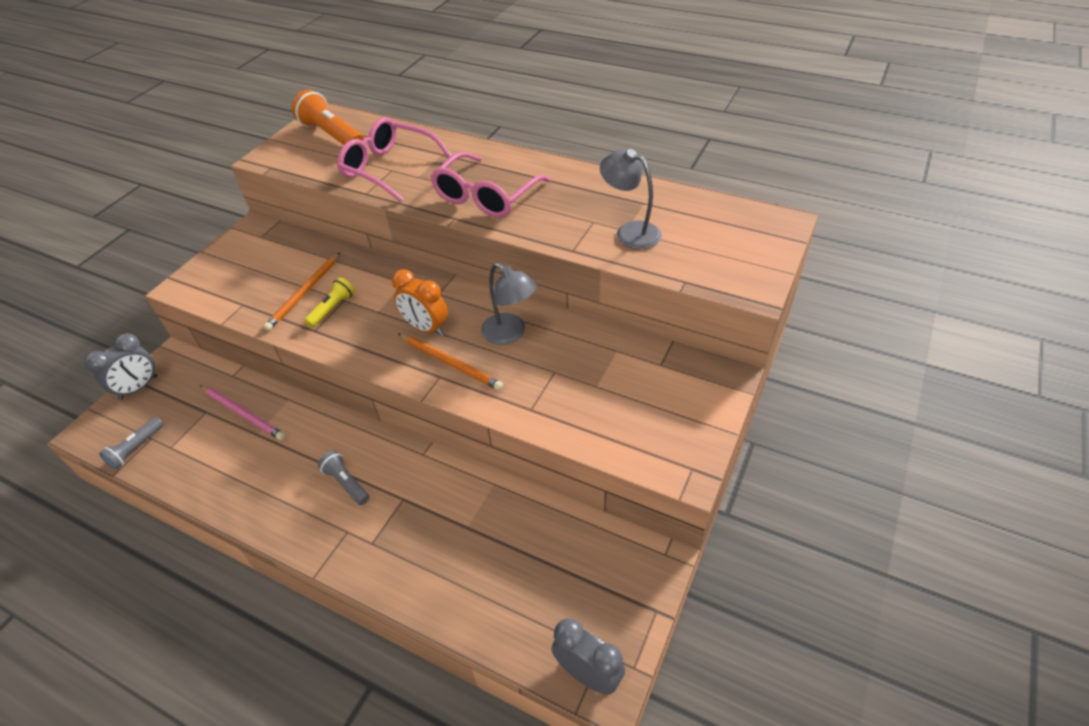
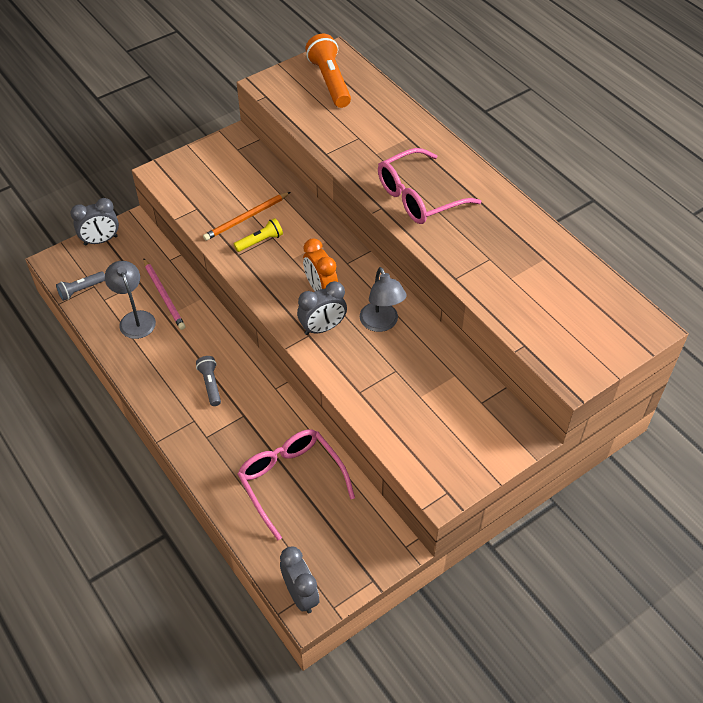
camera: 25 degrees right, 5 degrees up
pink glasses [337,117,452,202] -> pink glasses moved to [238,429,355,540]
orange pencil [398,334,503,390] -> grey clock [297,281,347,335]
grey lamp [600,149,662,250] -> grey lamp moved to [105,261,156,339]

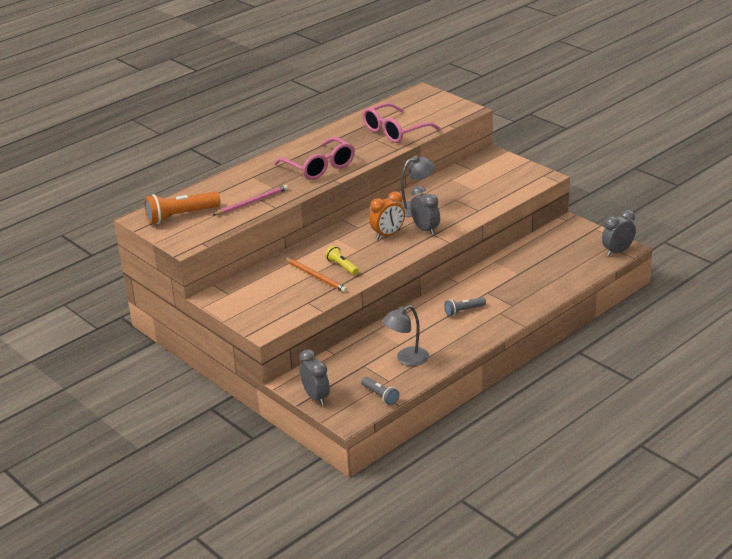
camera: 95 degrees left, 20 degrees down
pink pencil [143,258,186,330] -> pink pencil moved to [213,185,288,215]
pink glasses [238,429,355,540] -> pink glasses moved to [363,103,440,143]

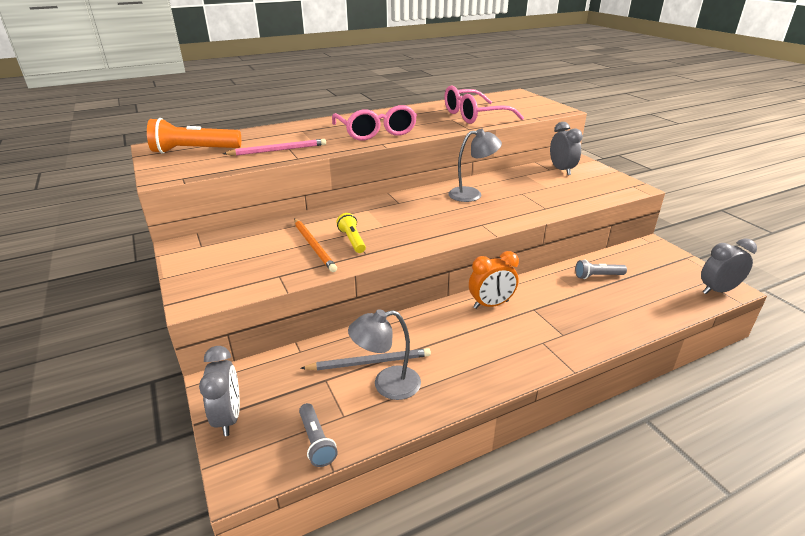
camera: 15 degrees right, 0 degrees up
orange clock [369,191,405,239] -> orange clock moved to [469,251,519,309]
grey clock [410,186,440,235] -> grey clock moved to [550,122,583,175]
grey flashlight [444,297,486,316] -> grey flashlight moved to [575,260,627,279]
none -> grey pencil [300,348,431,370]

